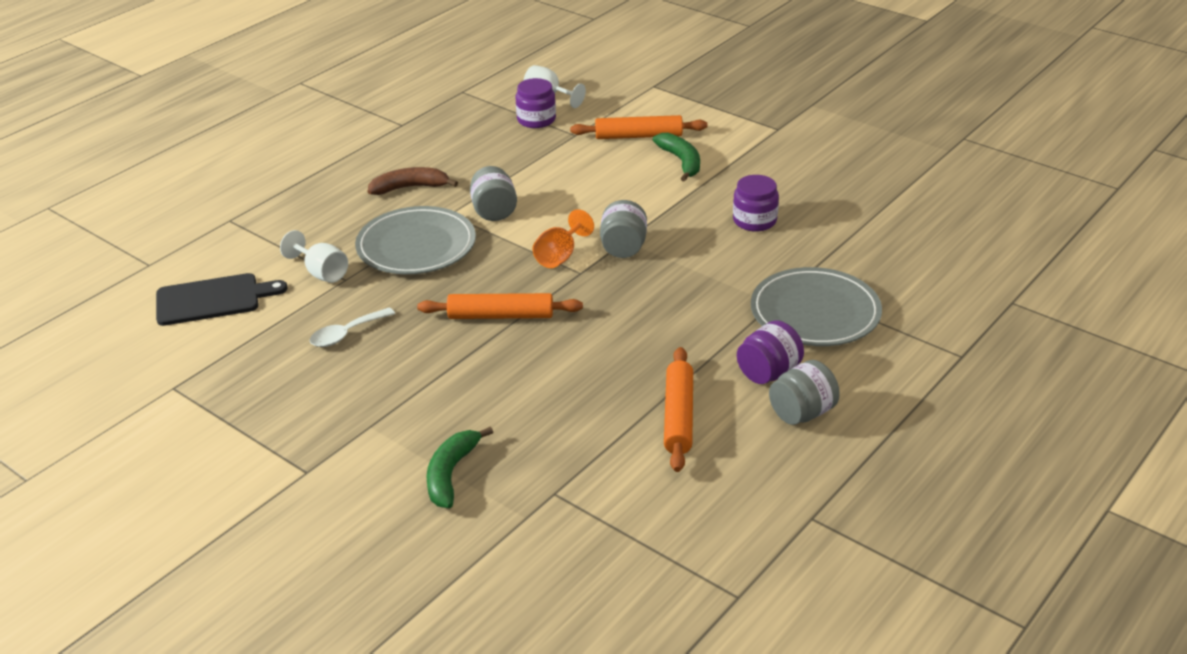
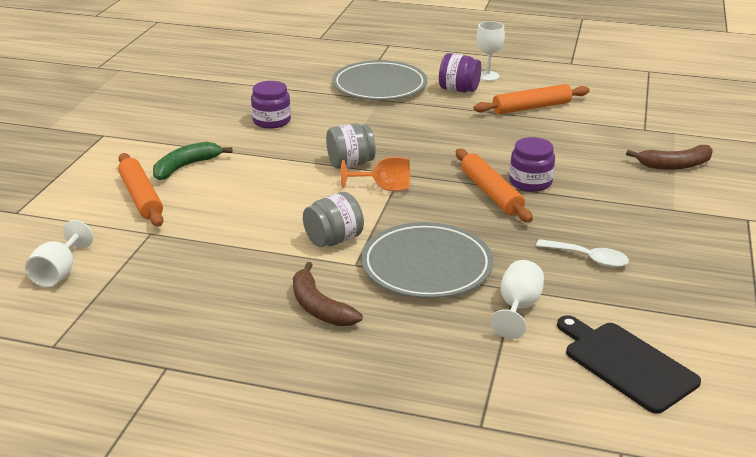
camera: 115 degrees left, 5 degrees down
green banana [426,426,493,508] -> brown banana [626,145,713,170]
purple jar [516,78,556,128] -> purple jar moved to [509,137,555,192]
grey jar [769,360,840,425] -> white goblet [476,21,505,81]

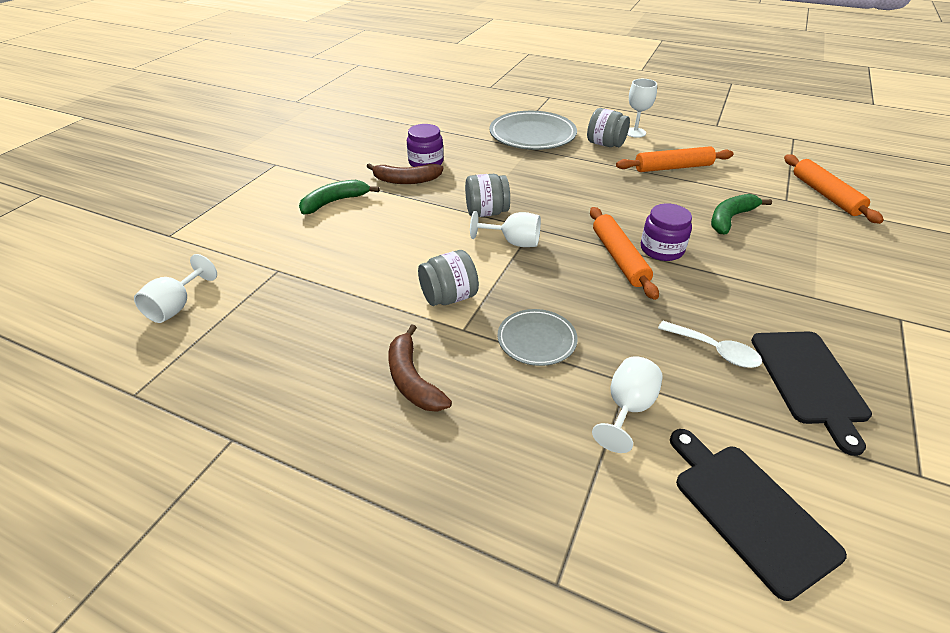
camera: 10 degrees right, 10 degrees up
orange rolling pin [118,153,164,227] -> orange rolling pin moved to [784,154,884,224]
orange goblet [341,157,410,191] -> white goblet [470,211,541,247]
grey plate [361,222,493,298] -> grey plate [498,309,578,366], size x0.57
purple jar [439,53,481,92] -> grey jar [587,108,630,147]
brown banana [626,145,713,170] -> brown banana moved to [367,163,444,184]
none -> green banana [711,194,772,234]
none -> black cutting board [751,331,872,456]

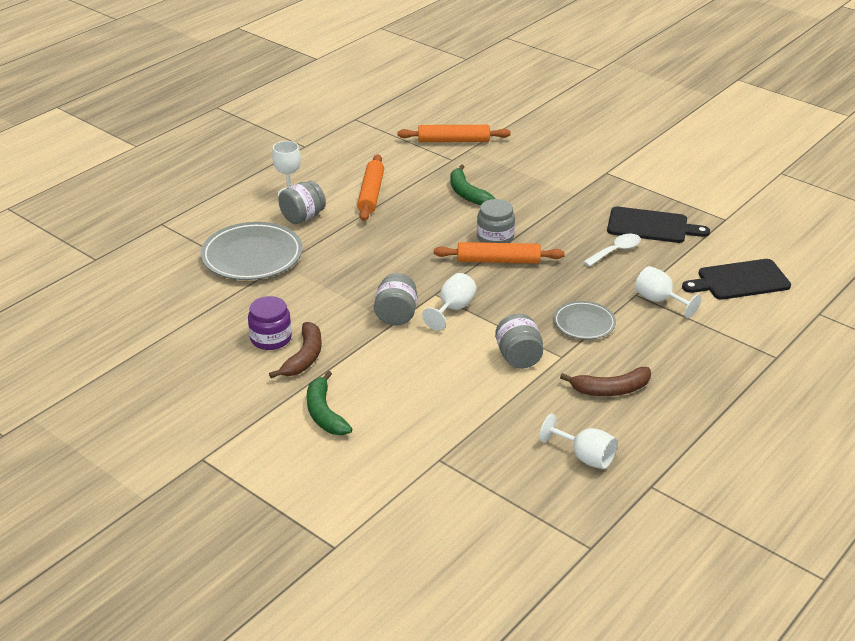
camera: 75 degrees left, 5 degrees down
white goblet [134,254,217,323] -> white goblet moved to [540,414,618,469]
purple jar [641,203,692,261] -> grey jar [477,199,515,243]

